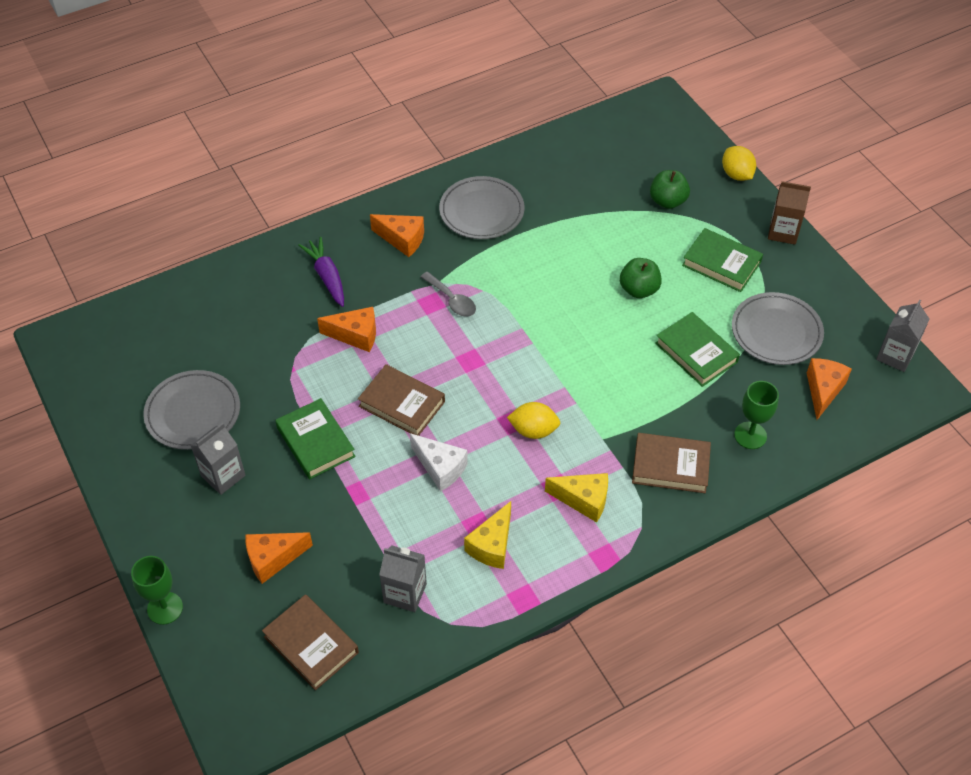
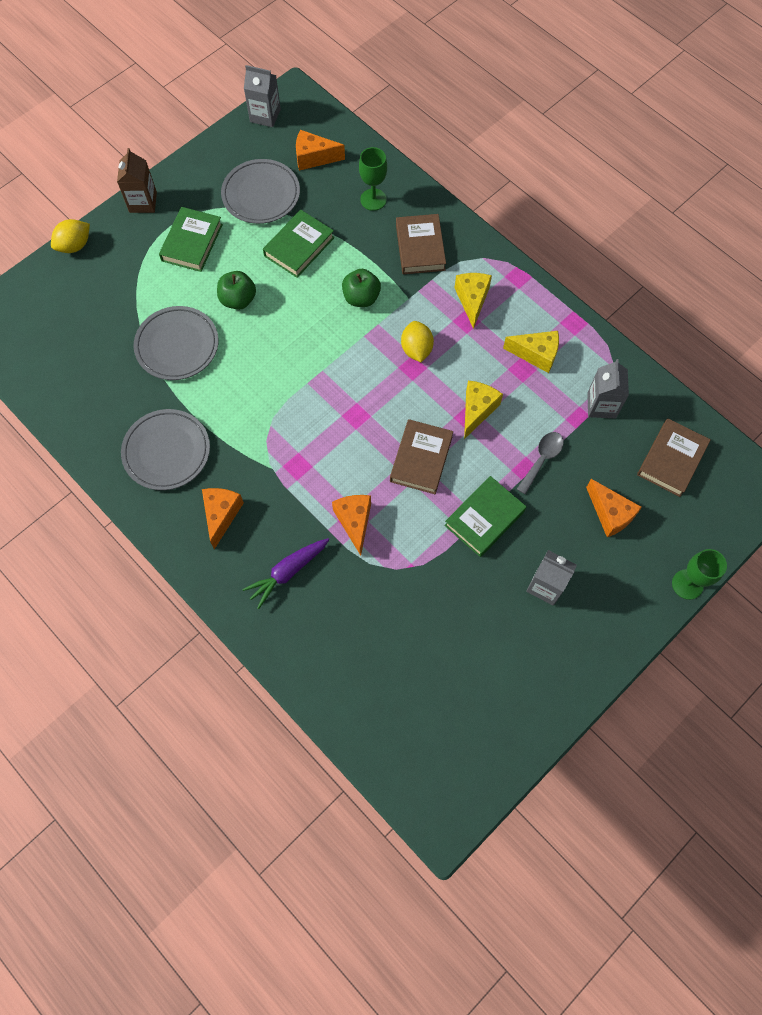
camera: 105 degrees left, 15 degrees up
grey plate [143,370,240,450] -> grey plate moved to [134,306,219,380]
white cheese [410,433,468,492] -> yellow cheese [464,381,503,439]
grey spoon [421,272,476,317] -> grey spoon moved to [517,432,564,494]
green apple [650,170,690,209] -> green apple moved to [342,269,381,307]

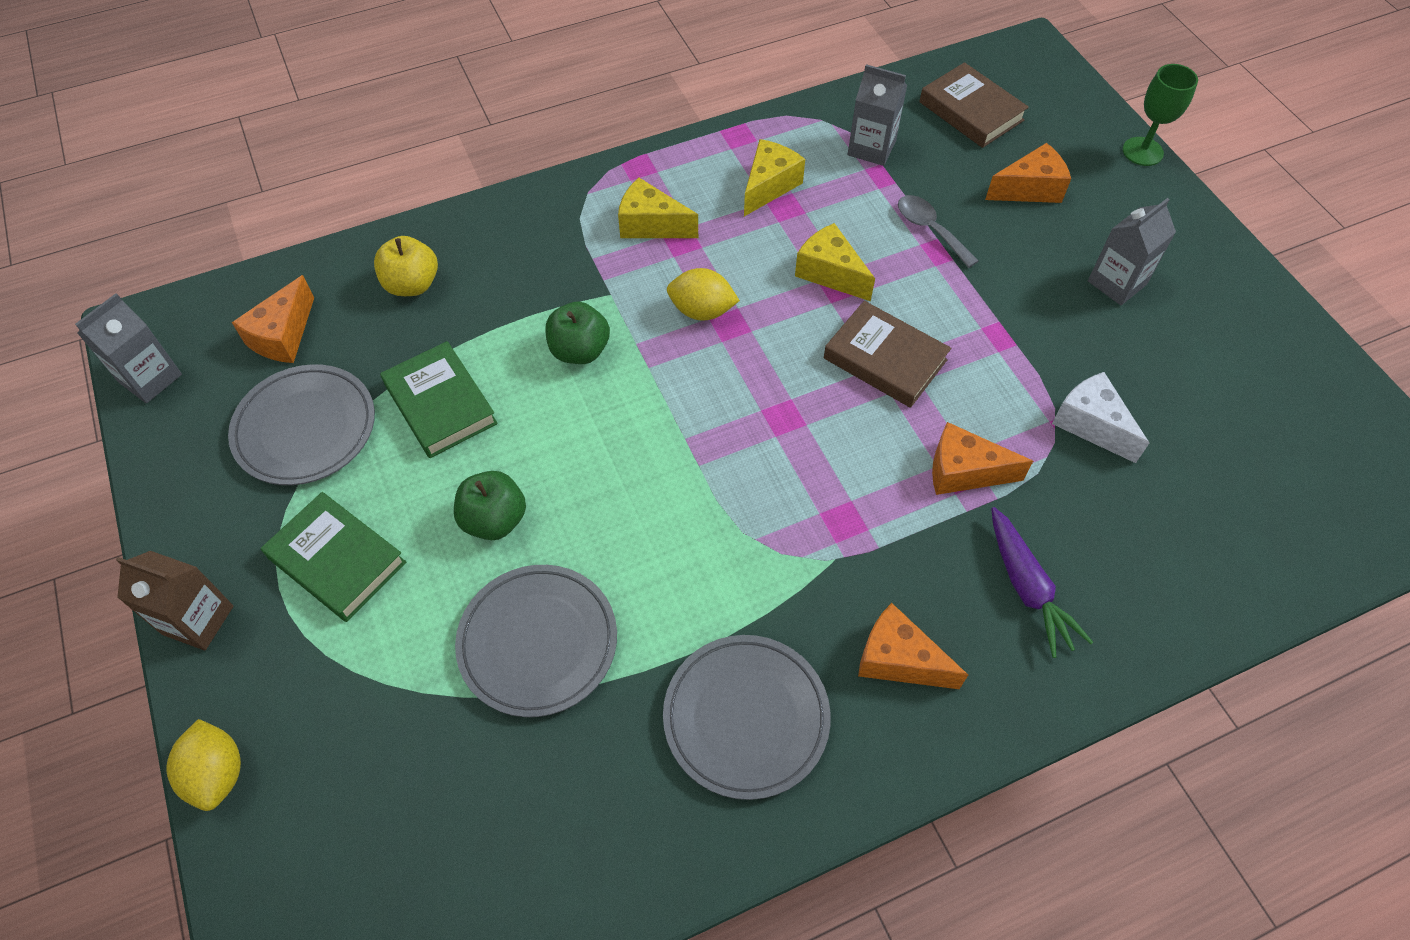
camera: 70 degrees left, 10 degrees down
green goblet [359,147,387,211] -> yellow apple [374,236,438,296]
brown book [396,214,446,274] -> none
green book [444,476,526,557] -> none
none -> white cheese [1052,372,1149,463]

